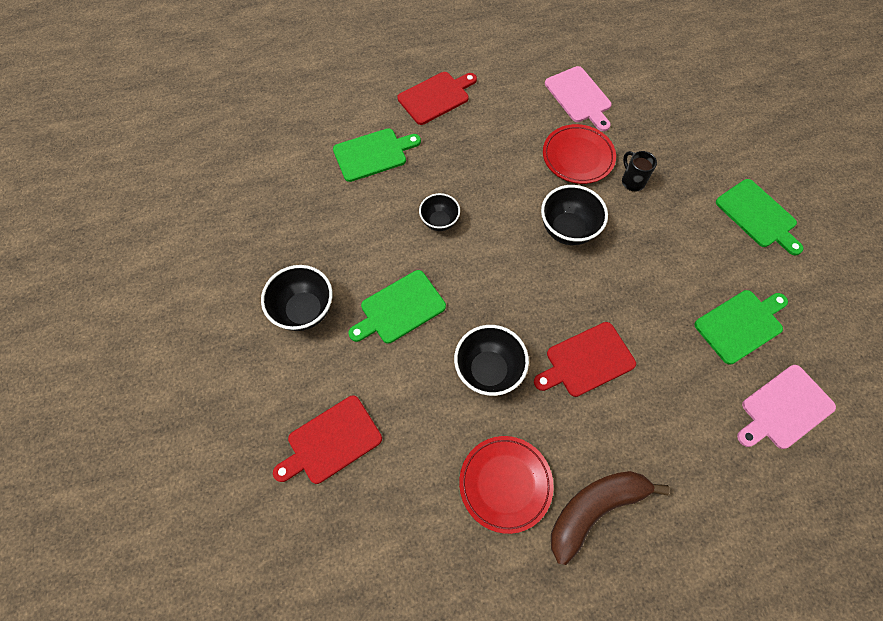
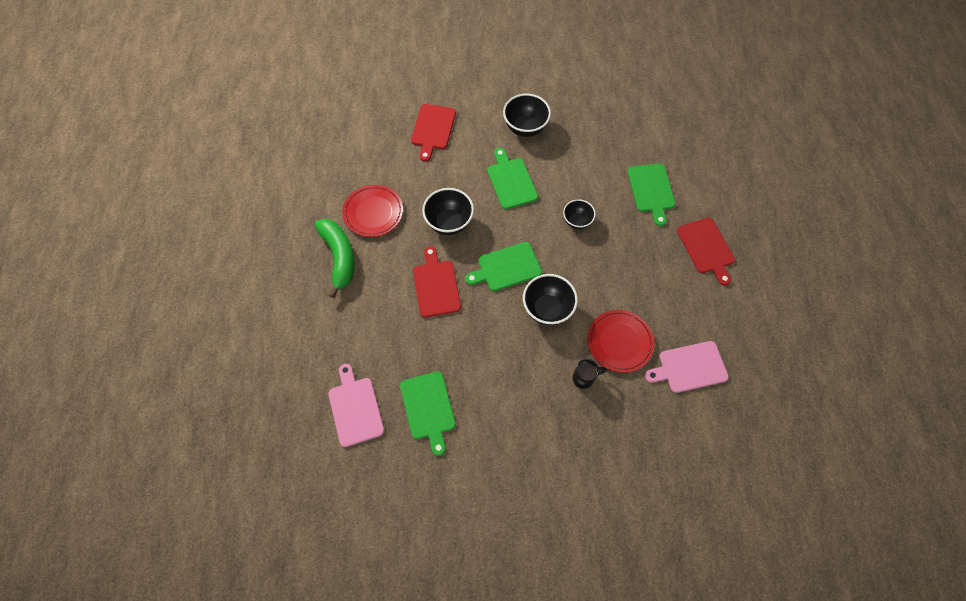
camera: 105 degrees right, 0 degrees up
red cutting board [273,395,382,484] -> red cutting board turned 150 degrees counterclockwise [411,104,456,161]
brown banana [551,471,670,565] -> green banana [315,219,355,298]
green cutting board [716,179,804,255] -> green cutting board moved to [465,242,542,291]

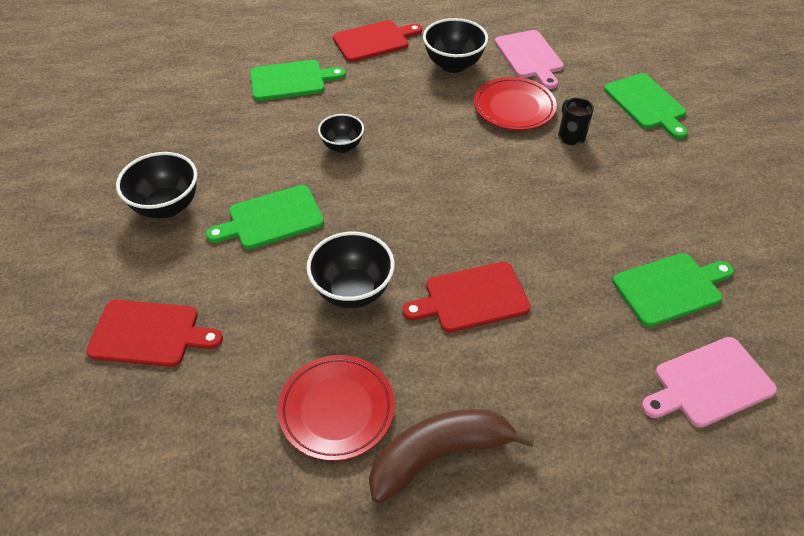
camera: 95 degrees left, 15 degrees down
green banana [315,219,355,298] -> brown banana [369,409,535,503]
green cutting board [465,242,542,291] -> green cutting board moved to [604,73,688,139]
black bowl [523,274,578,325] -> black bowl moved to [423,18,488,73]

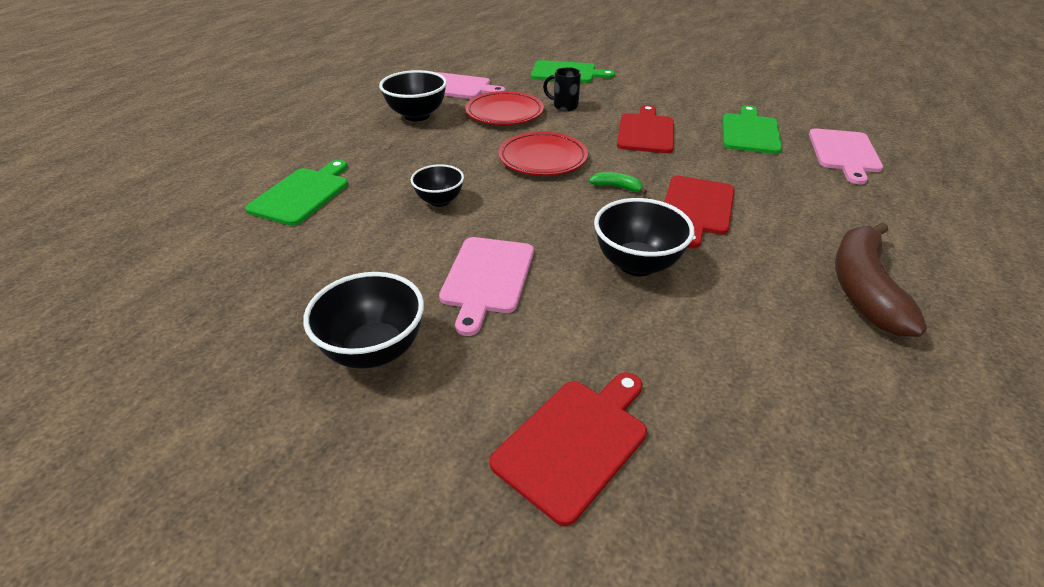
camera: 55 degrees left, 10 degrees down
green cutting board [206,185,324,249] -> pink cutting board [439,237,534,336]
red plate [278,355,395,461] -> red plate moved to [498,132,588,176]
red cutting board [333,20,422,62] -> red cutting board moved to [617,105,674,153]
none -> green banana [589,172,647,194]

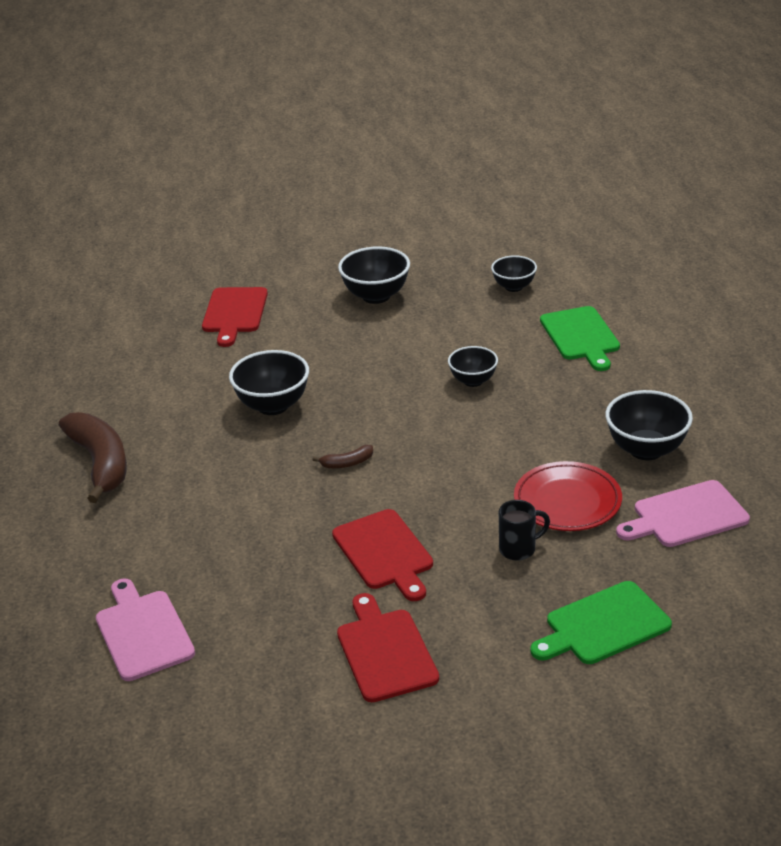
camera: 145 degrees right, 5 degrees down
pink cutting board [439,237,534,336] -> none
red plate [498,132,588,176] -> none
green banana [589,172,647,194] -> brown banana [312,445,373,468]
red cutting board [664,176,735,248] -> red cutting board moved to [337,593,439,702]
green cutting board [722,105,782,154] -> none
none -> black bowl [491,255,537,292]

